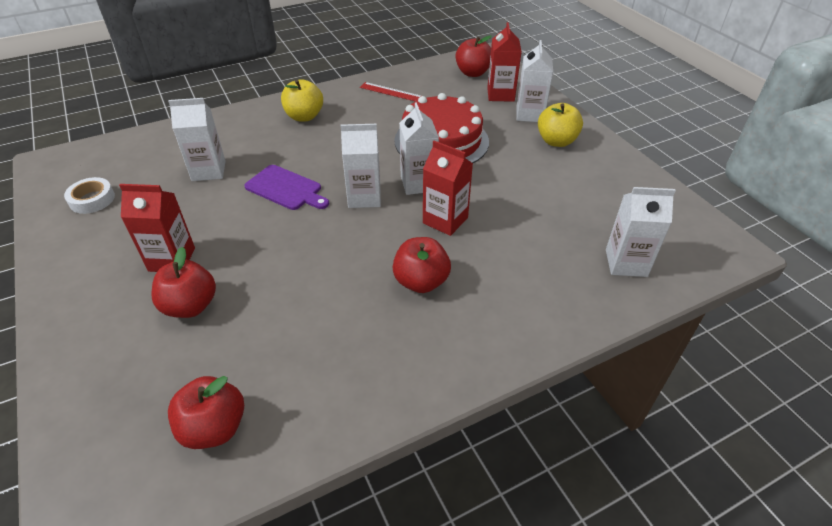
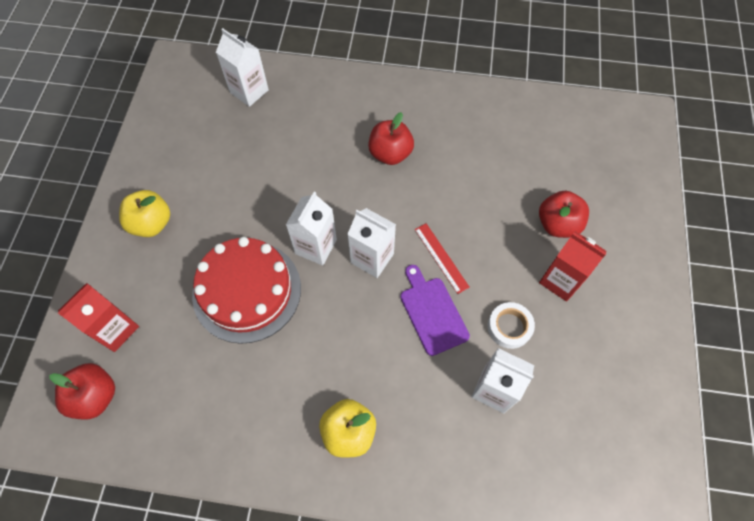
camera: 145 degrees left, 20 degrees up
white tape [64,177,115,214] -> white tape moved to [488,302,535,349]
red apple [168,376,244,449] -> none
red ruler [360,82,421,102] -> red ruler moved to [415,223,470,294]
red carton [423,141,473,236] -> none
white carton [516,40,553,122] -> none

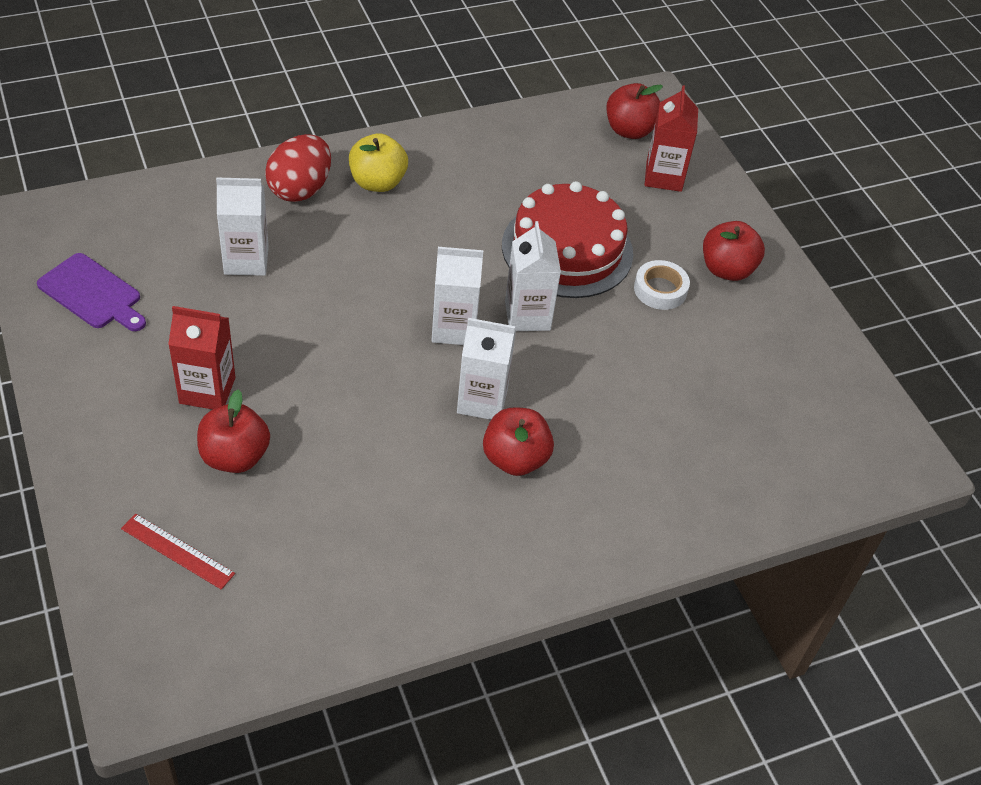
camera: 145 degrees right, 15 degrees down
yellow apple [119,190,170,237] -> red apple [703,221,765,281]
white carton [216,28,269,107] -> white carton moved to [457,318,516,420]
purple cutting board [400,265,470,356] -> purple cutting board moved to [37,253,146,331]
red ruler [415,223,470,294] -> red ruler moved to [121,514,235,590]
white tape [488,302,535,349] -> white tape moved to [634,260,690,310]
none -> red egg [265,134,331,202]

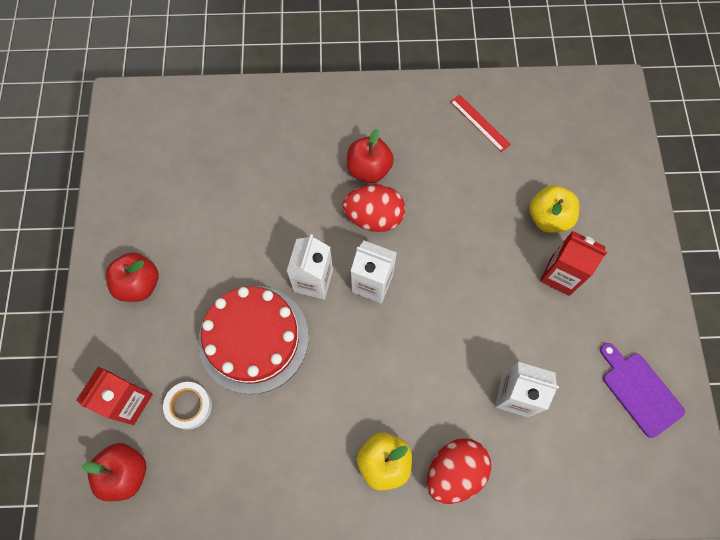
camera: 155 degrees left, 20 degrees up
red ruler [121,514,235,590] -> red ruler moved to [450,94,511,152]
red apple [197,390,270,473] -> yellow apple [529,185,579,233]
white carton [457,318,516,420] -> red egg [342,184,405,232]
white tape [634,260,690,310] -> white tape moved to [163,382,212,430]

